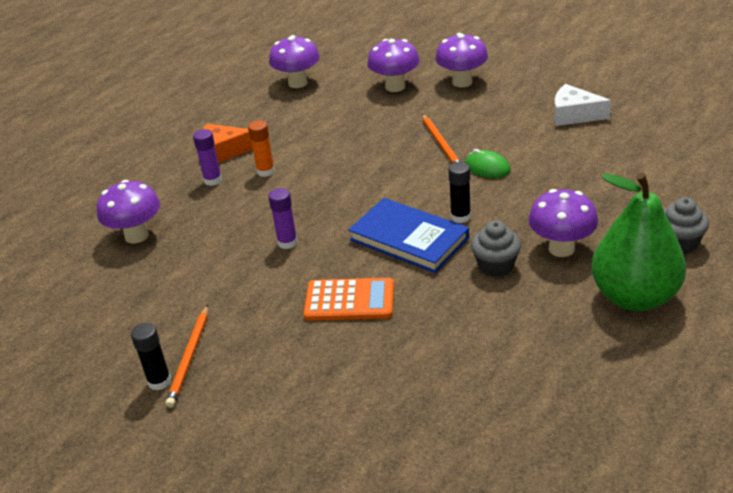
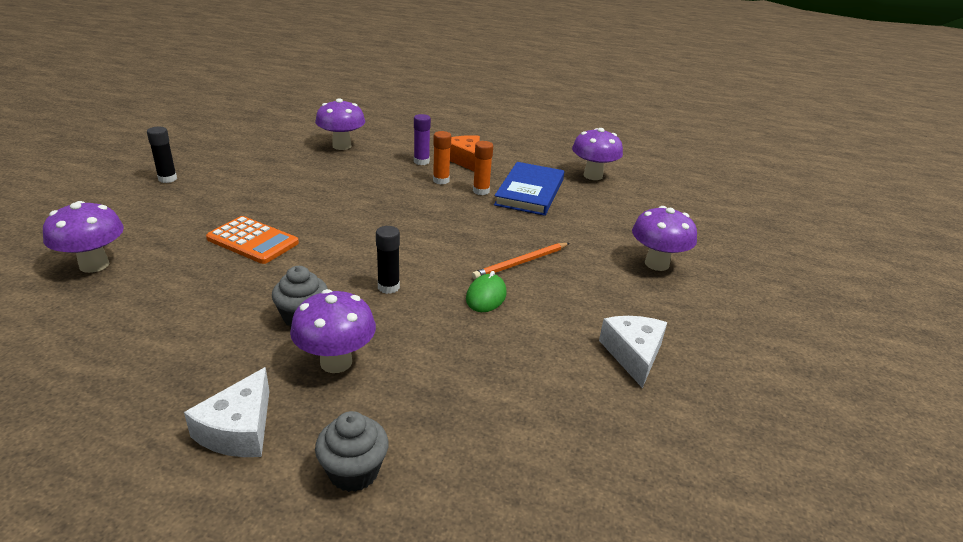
camera: 65 degrees right, 5 degrees down
orange pencil [165,305,208,408] -> none
purple glue stick [268,188,298,249] -> none
orange calculator [304,278,394,321] -> orange calculator turned 45 degrees counterclockwise [206,216,299,264]
blue book [348,198,469,273] -> blue book moved to [494,162,564,216]
purple mushroom [367,39,420,92] -> purple mushroom moved to [43,201,124,273]
green pear [591,173,686,311] -> white cheese [184,367,269,457]
none -> orange glue stick [473,141,493,195]

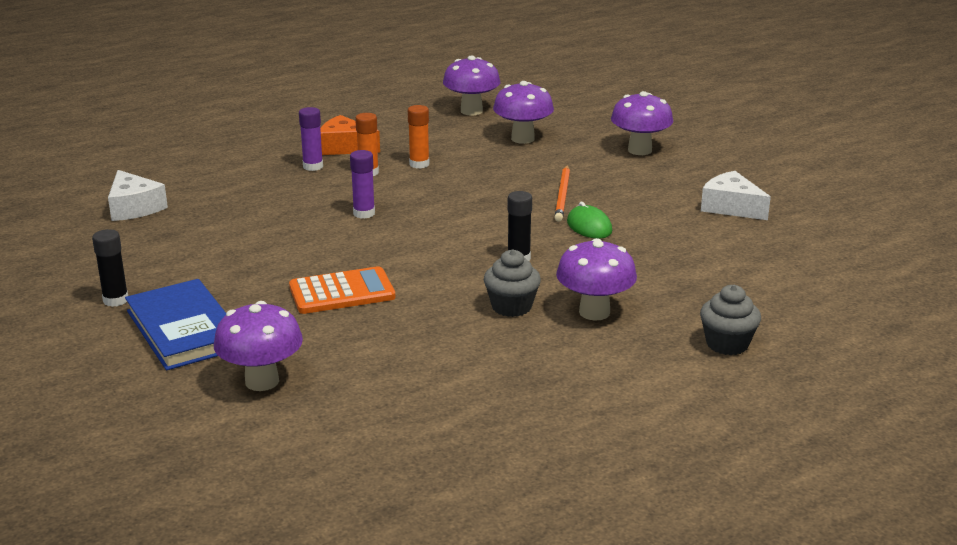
camera: 45 degrees left, 5 degrees down
white cheese [184,367,269,457] -> white cheese moved to [108,170,168,221]
purple mushroom [315,98,365,150] -> purple mushroom moved to [493,81,554,144]
blue book [494,162,564,216] -> blue book moved to [125,279,226,370]
none -> purple glue stick [350,150,375,219]

